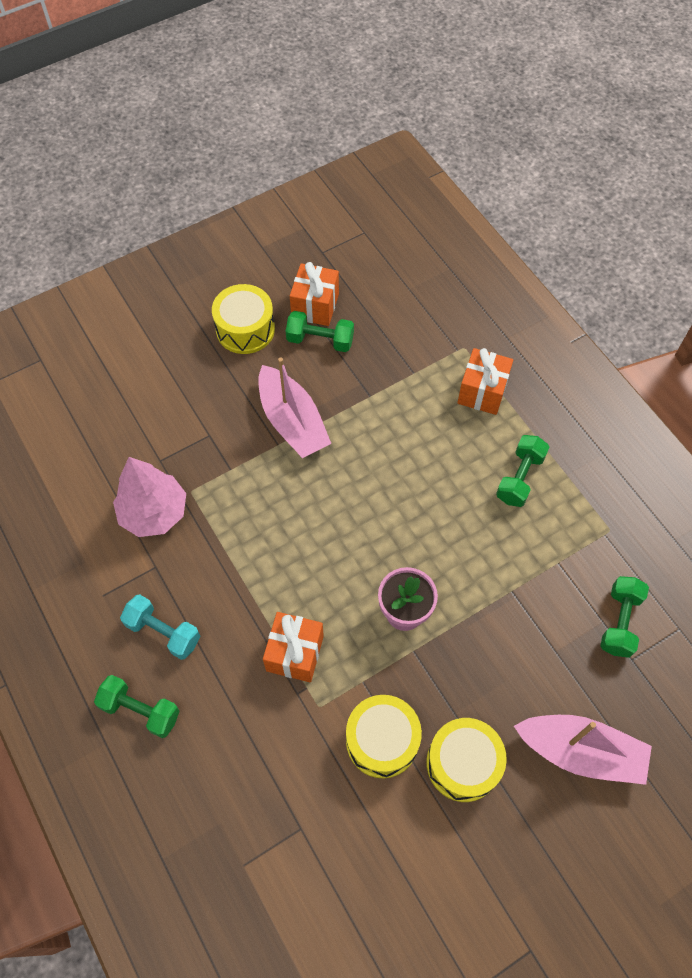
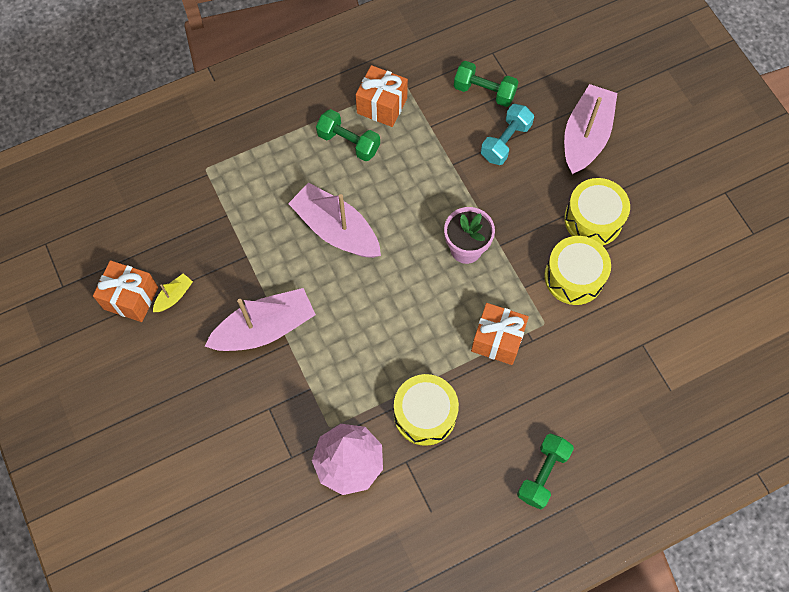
camera: 85 degrees left, 5 degrees up
turquoise dumbbell [120,594,200,660] -> turquoise dumbbell moved to [481,104,534,165]
yellow drum [212,284,275,354] -> yellow drum moved to [394,374,459,446]
green dumbbell [286,311,354,352] -> yellow boat [153,273,193,312]
orange gift [457,348,513,415] -> orange gift moved to [356,65,408,127]
none -> pink boat [288,183,381,258]

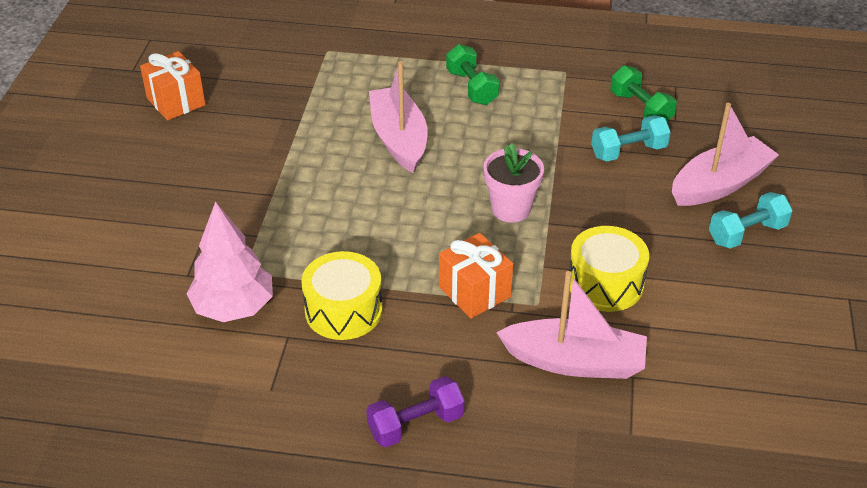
camera: 35 degrees right, 25 degrees down
yellow boat [153,273,193,312] -> none
pink boat [205,288,316,351] -> pink boat moved to [496,271,647,379]
orange gift [356,65,408,127] -> none
green dumbbell [517,433,574,509] -> purple dumbbell [366,376,465,447]
yellow drum [564,178,630,246] -> none
none -> turquoise dumbbell [709,192,793,249]

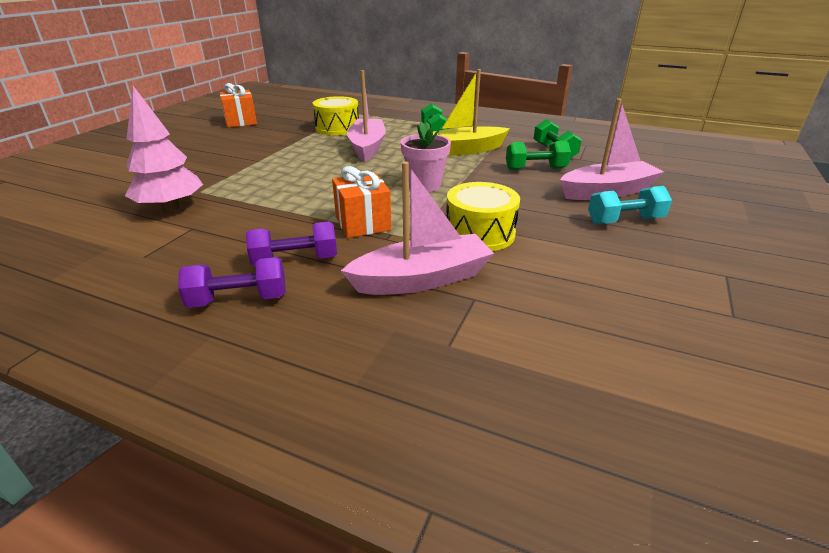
camera: 15 degrees right, 10 degrees down
yellow drum [301,251,383,340] -> yellow drum moved to [313,96,359,135]
pink boat [496,271,647,379] -> pink boat turned 45 degrees counterclockwise [341,161,494,295]
turquoise dumbbell [591,115,671,162] -> green dumbbell [506,141,571,170]
none -> purple dumbbell [246,222,337,266]
none -> yellow boat [433,69,510,156]

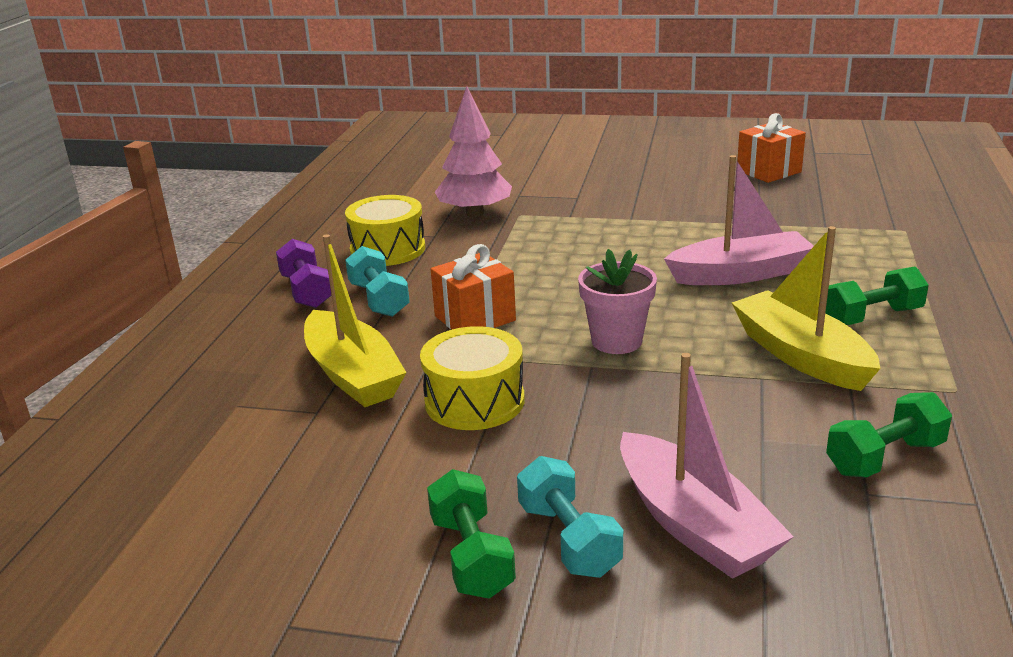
camera: 80 degrees right, 5 degrees down
purple dumbbell [246,222,337,266] -> turquoise dumbbell [345,246,410,317]
yellow drum [313,96,359,135] -> yellow drum moved to [345,195,425,266]
pink boat [341,161,494,295] -> yellow boat [304,234,407,407]
green dumbbell [506,141,571,170] -> green dumbbell moved to [427,469,516,599]

